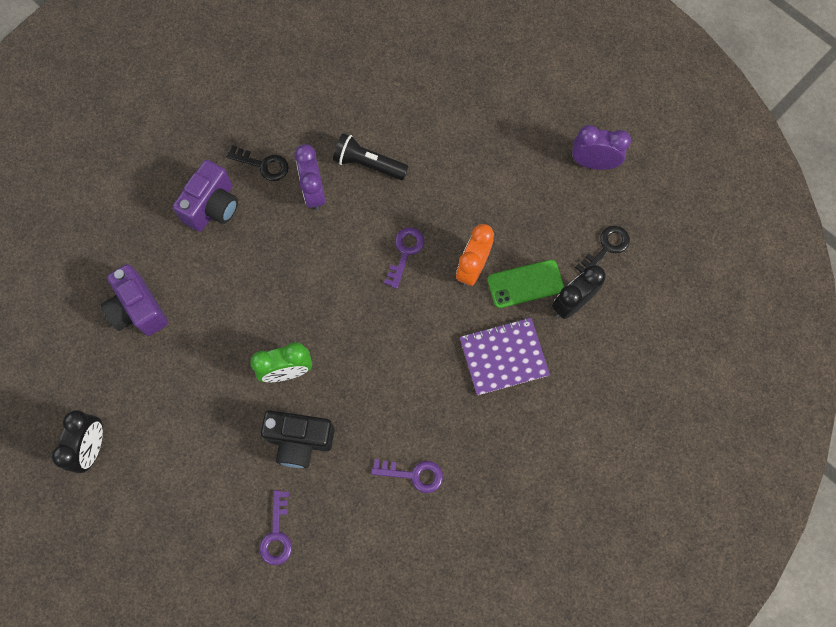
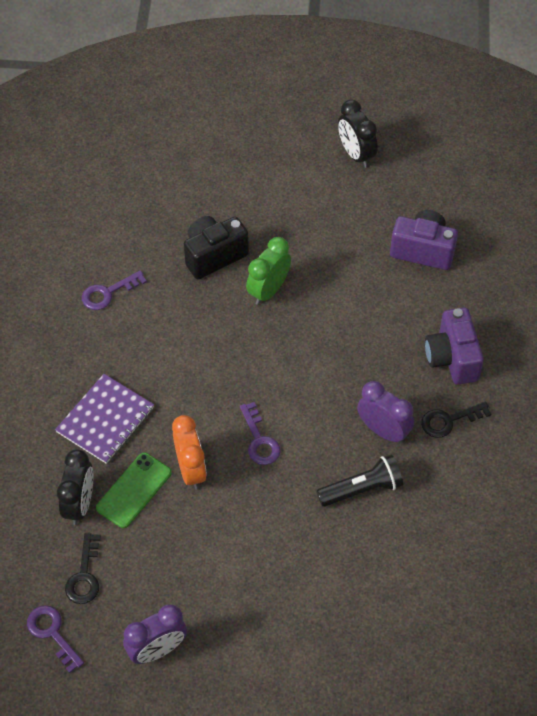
camera: 140 degrees right, 15 degrees down
purple key [259,490,292,565] -> purple key moved to [27,605,84,673]

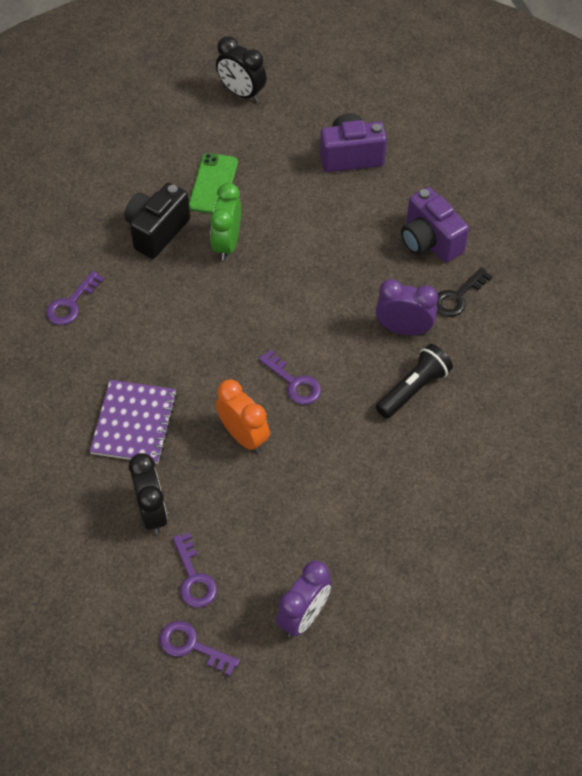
camera: 25 degrees left, 0 degrees up
black key [65,533,101,604] -> purple key [173,532,217,608]
green phone [96,452,172,528] -> green phone moved to [189,153,238,214]

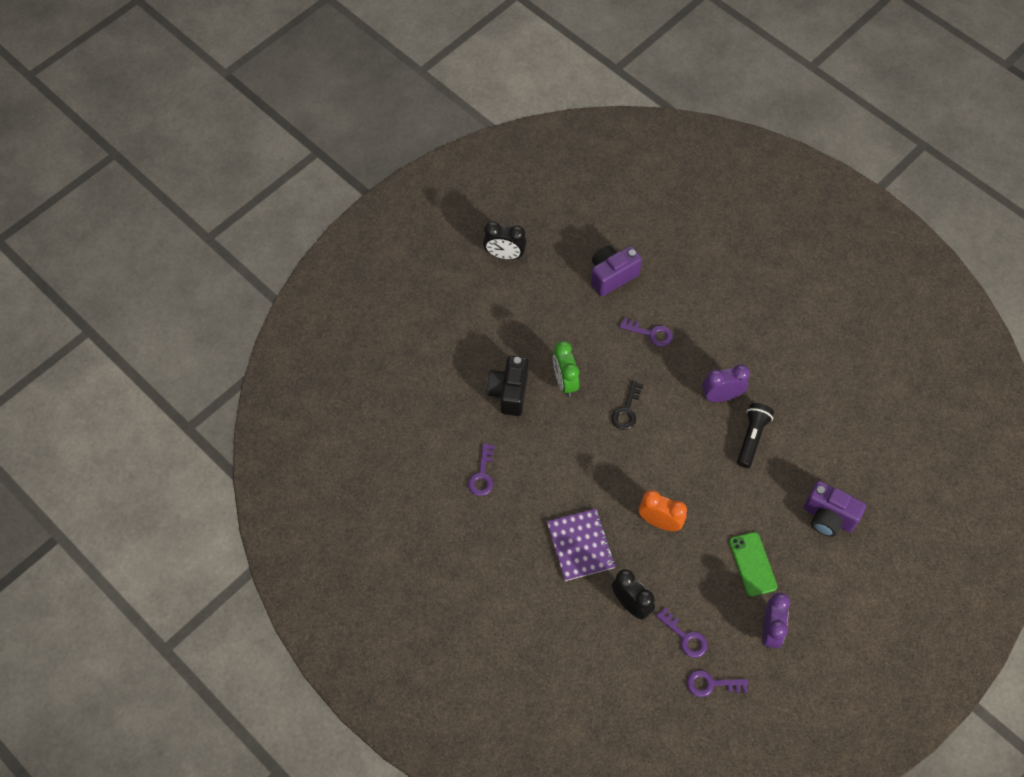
camera: 25 degrees left, 5 degrees up
green phone [189,153,238,214] -> green phone moved to [729,532,777,597]
purple key [259,350,321,405] -> purple key moved to [619,318,673,347]
purple camera [401,187,469,263] -> purple camera moved to [804,481,866,537]
black key [436,267,493,317] -> black key moved to [611,381,643,430]

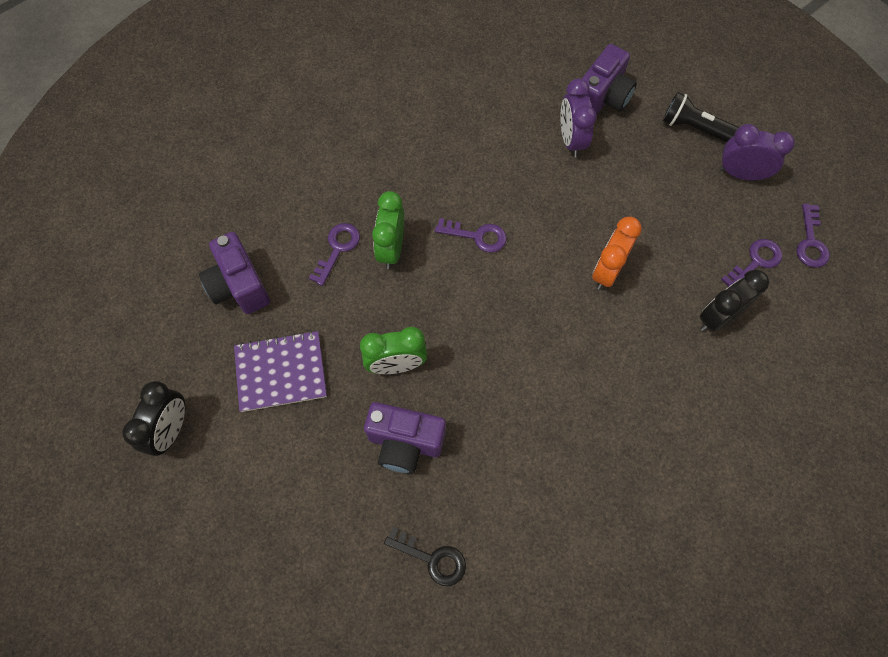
camera: 85 degrees left, 5 degrees up
purple key [468,443,495,496] -> purple key moved to [435,218,506,253]
black camera [487,356,529,416] -> purple camera [364,402,446,474]
purple notebook [547,509,615,581] -> purple notebook moved to [234,331,327,412]
black key [611,381,643,430] -> black key moved to [384,527,466,586]
purple clock [702,364,750,402] -> purple clock moved to [560,79,597,157]
green phone [729,532,777,597] -> none
black flashlight [737,403,774,468] -> black flashlight moved to [663,92,739,142]
none -> green clock [372,191,404,269]

